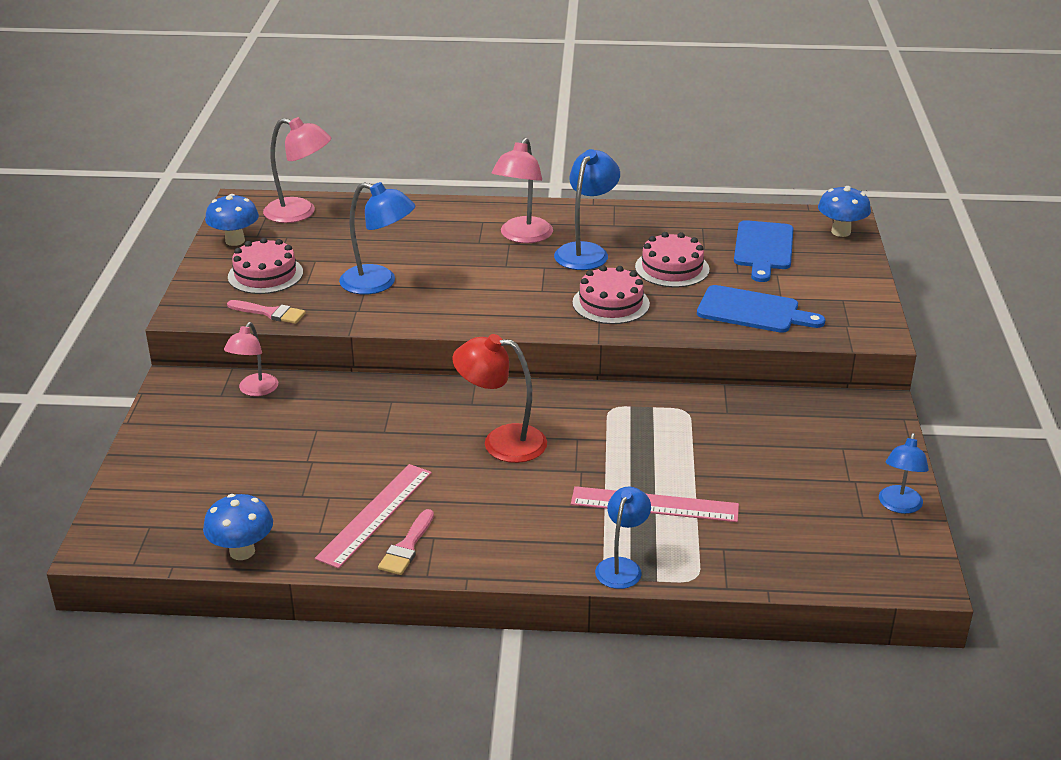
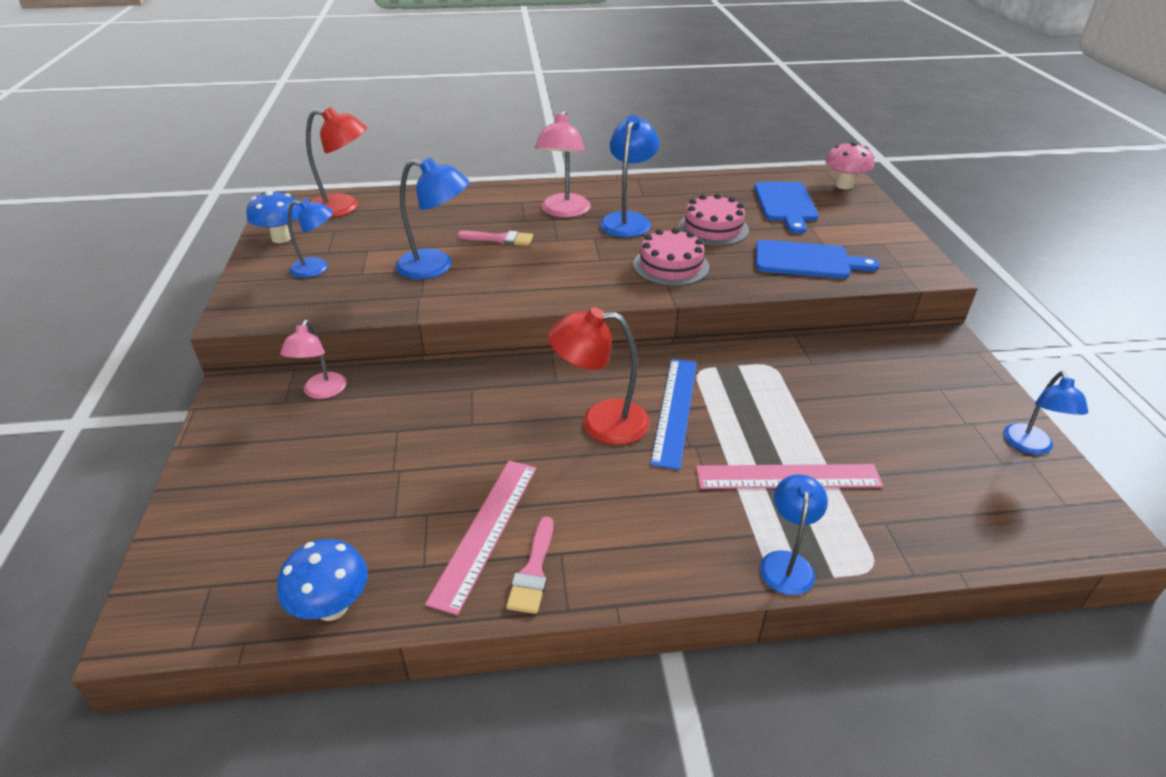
camera: 10 degrees left, 5 degrees up
pink brush [227,300,306,324] -> pink brush moved to [457,231,533,246]
pink cake [228,238,303,294] -> blue lamp [288,199,333,278]
pink lamp [263,117,331,223] -> red lamp [306,107,367,218]
blue mushroom [818,186,871,237] -> pink mushroom [825,142,874,189]
none -> blue ruler [650,359,697,470]

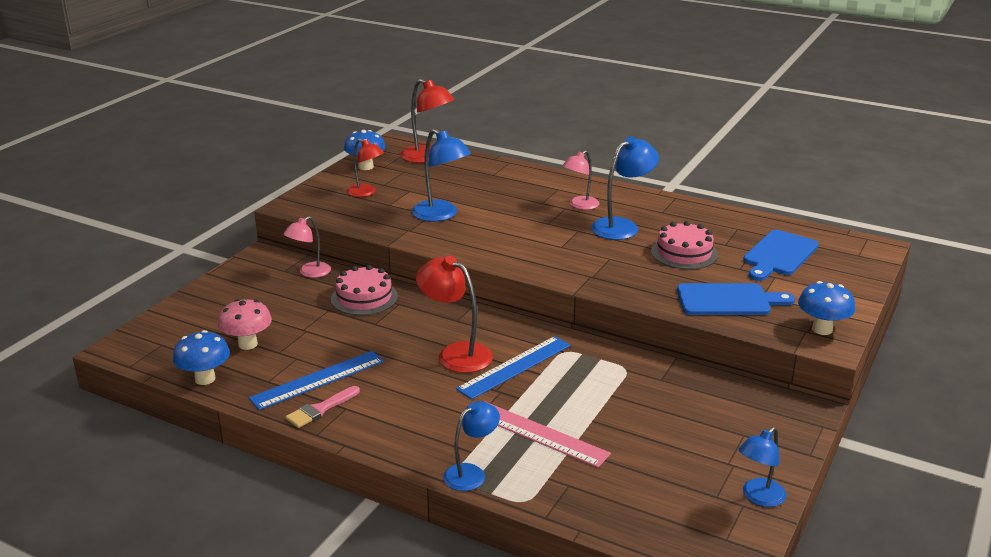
camera: 35 degrees right, 10 degrees down
blue lamp [288,199,333,278] -> red lamp [347,139,384,197]
pink ruler [425,461,537,615] -> blue ruler [249,351,384,410]
pink brush [457,231,533,246] -> none
pink lamp [535,110,591,218] -> pink lamp [562,150,599,210], size x0.66
pink cake [633,228,709,286] -> pink cake moved to [331,265,398,315]
blue cutting board [756,240,880,279] -> blue cutting board turned 45 degrees counterclockwise [677,283,795,315]
pink mushroom [825,142,874,189] -> pink mushroom moved to [218,299,272,350]
none -> blue mushroom [798,281,855,335]

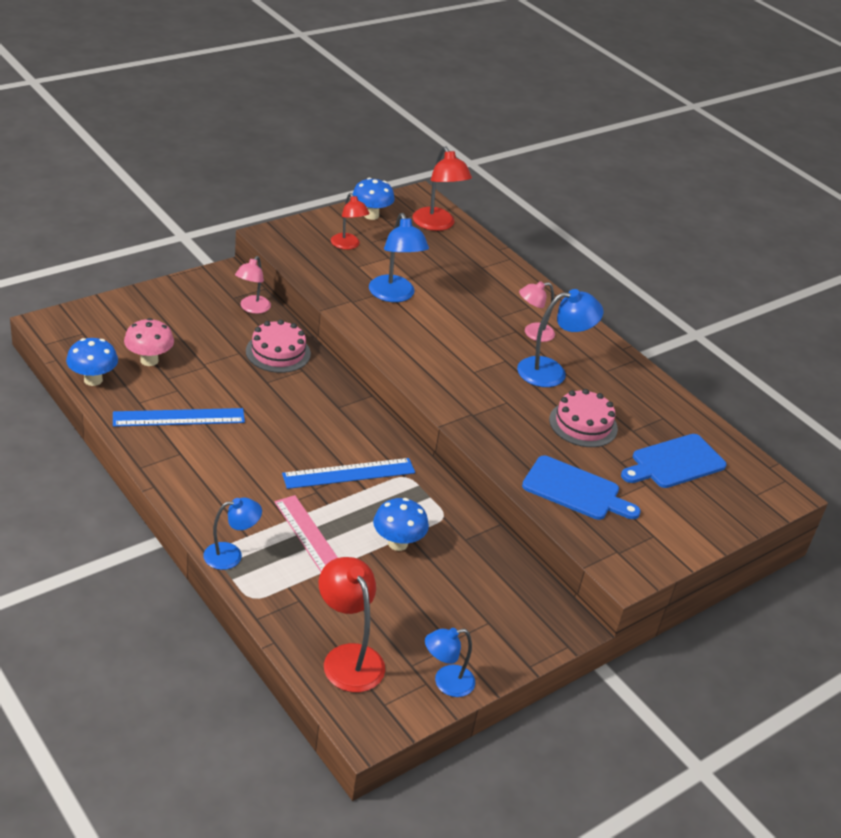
camera: 20 degrees right, 10 degrees up
pink lamp [283,216,331,278] -> pink lamp turned 45 degrees counterclockwise [235,256,271,314]
pink brush [286,386,360,428] -> none
red lamp [416,256,493,373] -> red lamp moved to [319,557,385,692]
blue mushroom [798,281,855,335] -> blue mushroom moved to [373,498,429,551]

